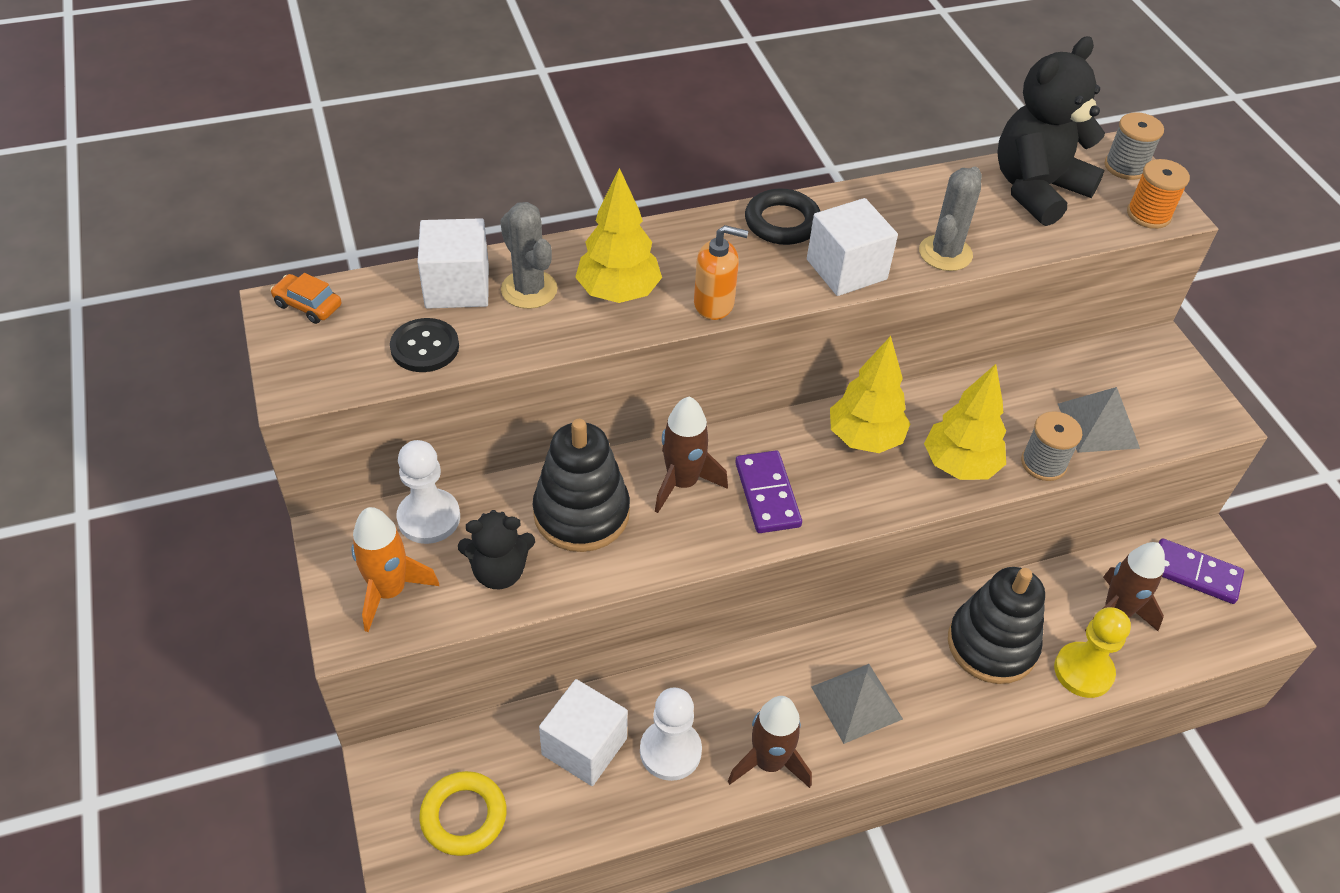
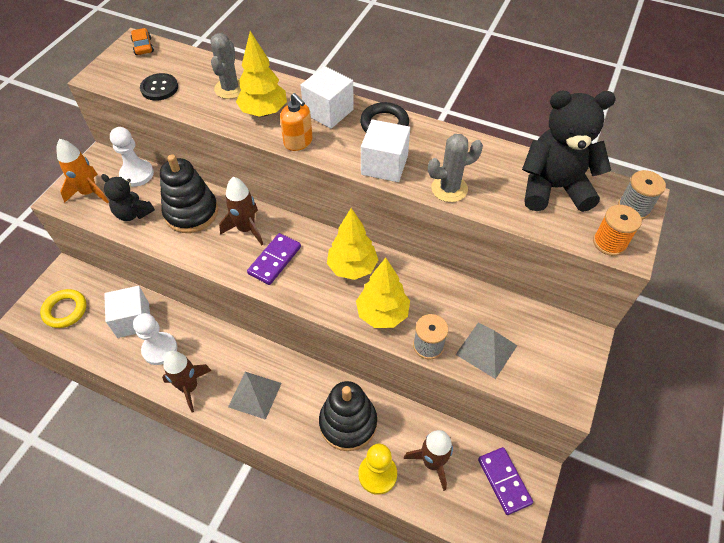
camera: 45 degrees right, 5 degrees up
white cube [418,218,489,309] -> white cube moved to [301,66,354,129]

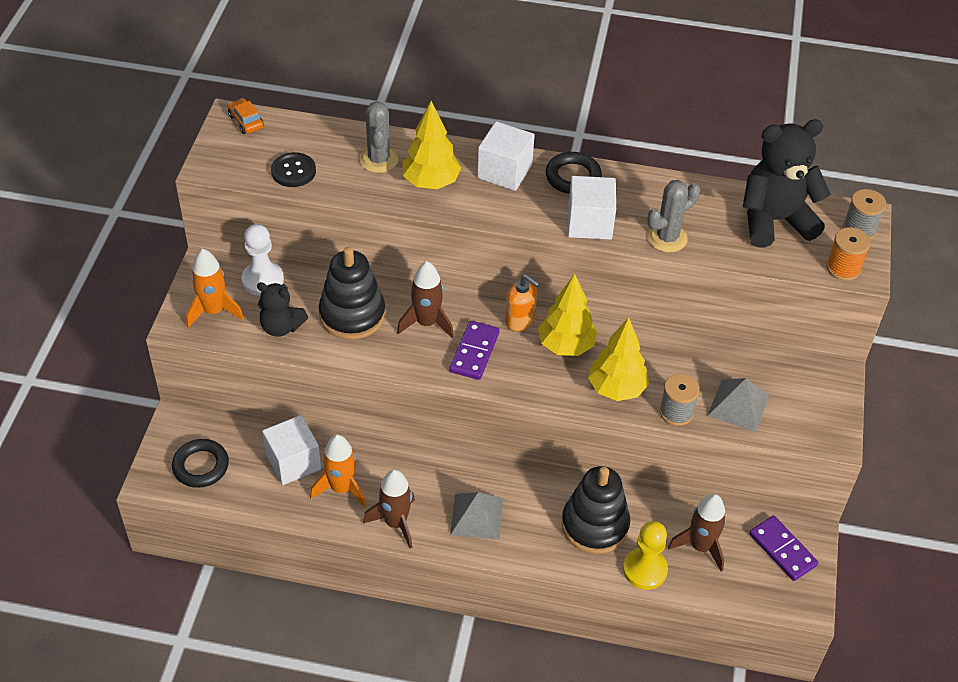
camera: 15 degrees left, 5 degrees down
yellow ring [40,289,87,328] -> black ring [172,439,229,488]
white pawn [133,313,177,365] -> orange rocket [310,434,366,508]
orange soap dispenser [280,93,312,151] -> orange soap dispenser moved to [505,274,540,332]

